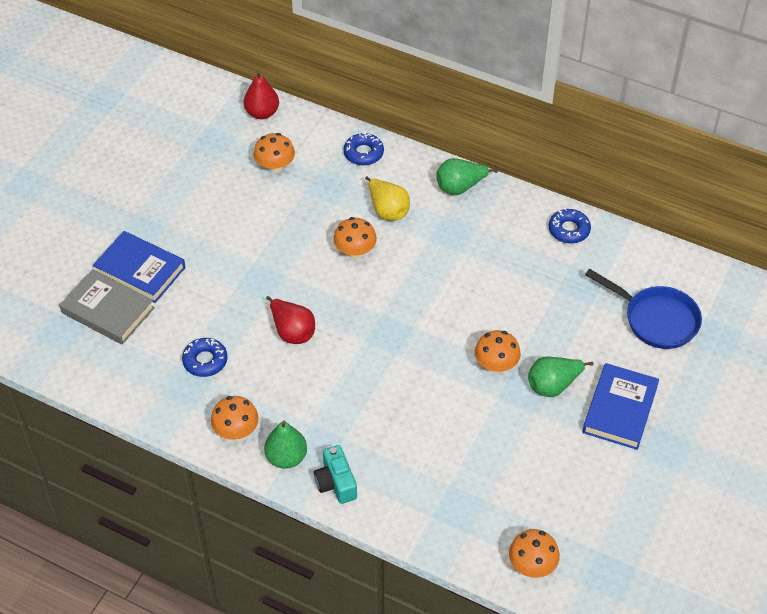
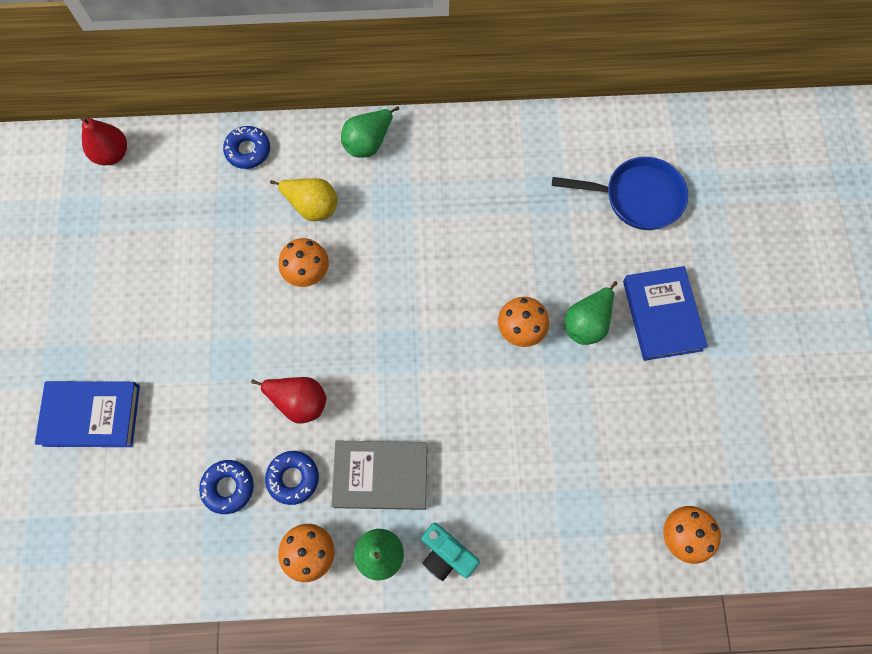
camera: 30 degrees left, 20 degrees up
grey book [60,269,155,345] -> grey book moved to [332,440,427,510]
orange mushroom [254,133,295,173] -> none
blue donut [549,208,591,244] -> blue donut moved to [265,451,319,505]

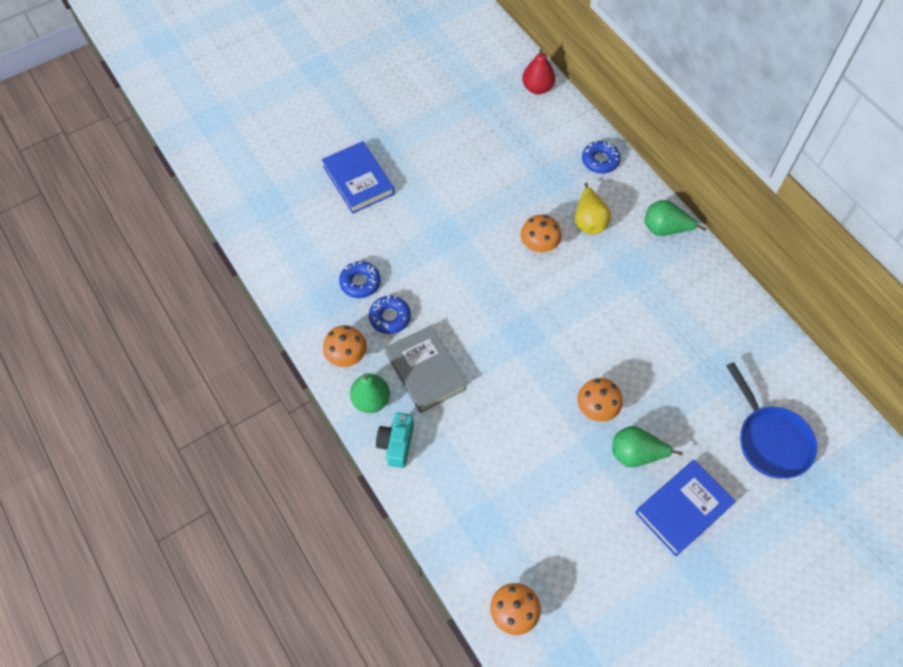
camera: 60 degrees right, 10 degrees down
red pear [251,377,326,423] -> none

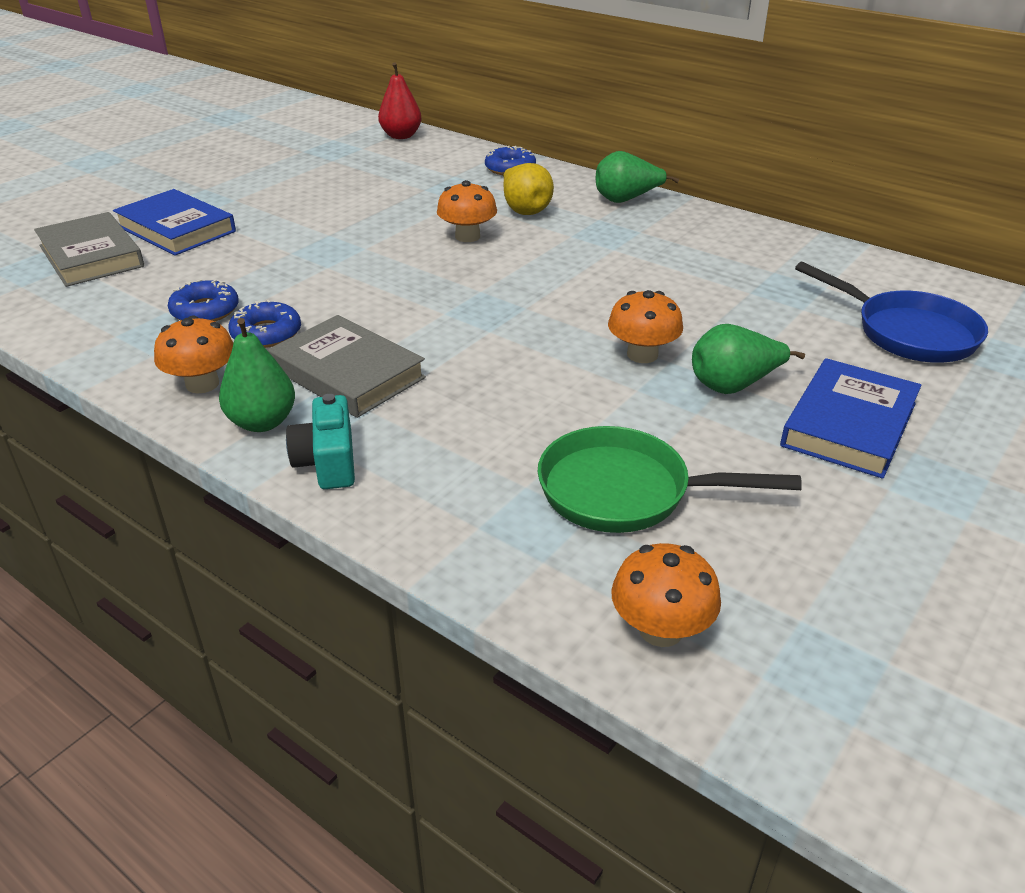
camera: 20 degrees left, 25 degrees down
none -> grey book [34,212,144,287]
none -> green pan [538,426,802,533]

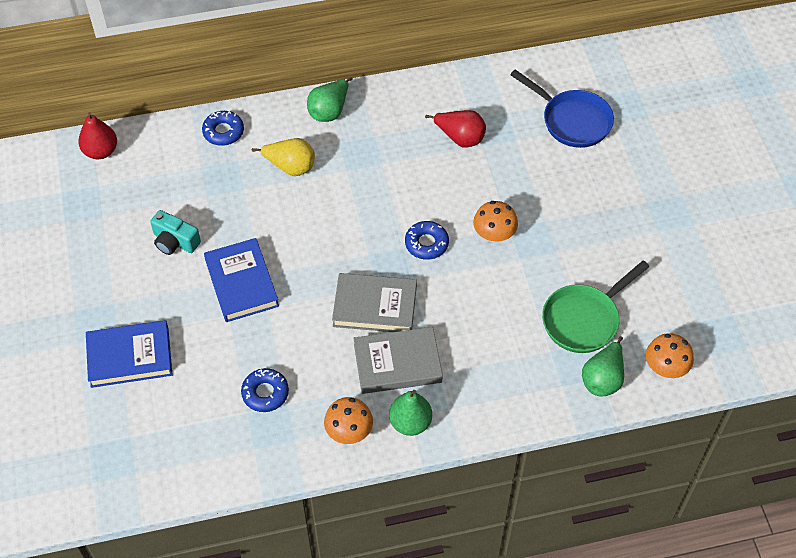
camera: 50 degrees left, 20 degrees up
grey book [34,212,144,287] -> grey book moved to [332,273,417,332]
blue donut [228,300,301,348] -> blue donut moved to [405,221,449,260]
turquoise camera [286,394,355,489] -> turquoise camera moved to [150,210,201,255]
orange mushroom [437,180,497,242] -> none
green pear [692,324,805,394] -> green pear moved to [582,336,624,397]
blue book [780,358,921,479] -> blue book moved to [204,238,279,322]
blue pan [795,262,988,362] -> blue pan turned 45 degrees clockwise [510,69,614,148]
none -> red pear [425,110,486,147]

